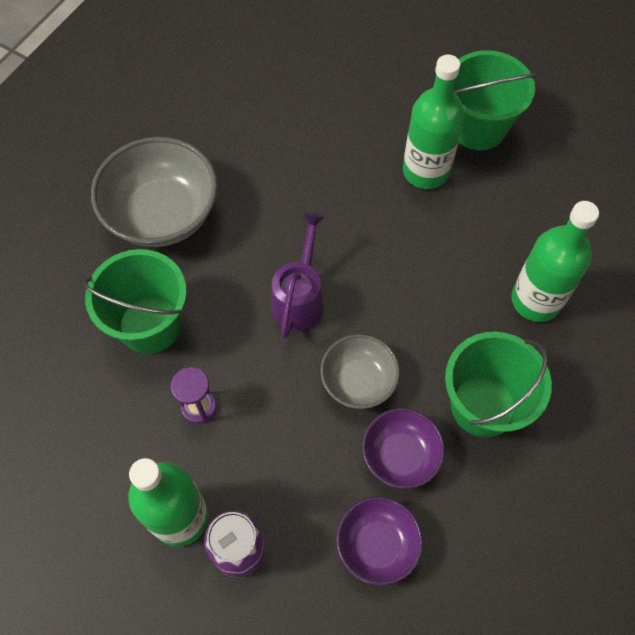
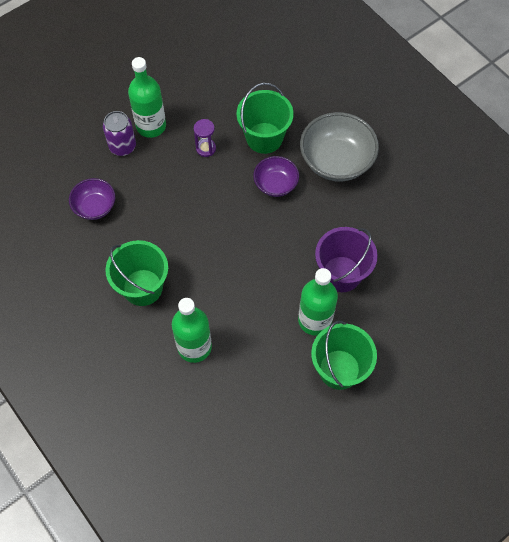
camera: 110 degrees right, 0 degrees up
purple watering can [271,212,325,339] -> none
grey bowl [320,334,400,409] -> none
purple bowl [362,408,445,489] -> purple bowl moved to [253,156,299,197]
none -> purple bucket [315,227,378,292]

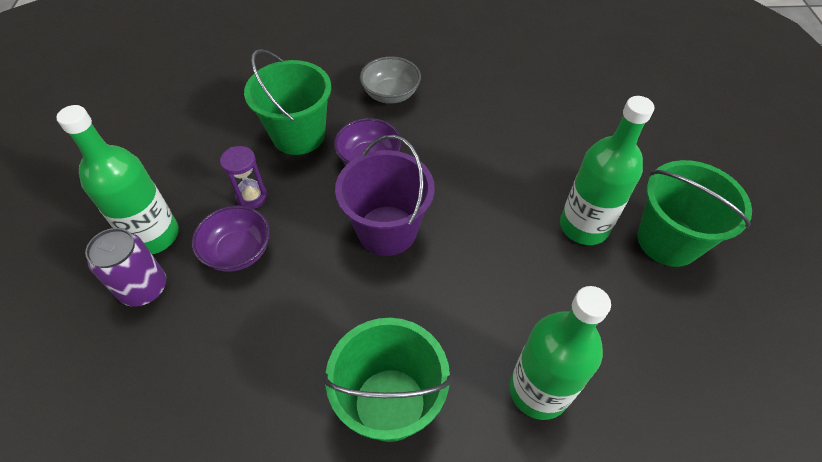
camera: 55 degrees left, 10 degrees down
purple bowl [69,178,115,220] -> purple bowl moved to [192,205,270,272]
grey bowl [300,112,379,181] -> grey bowl [360,56,421,104], size x0.58
purple bucket [315,227,378,292] -> purple bucket moved to [335,135,435,256]

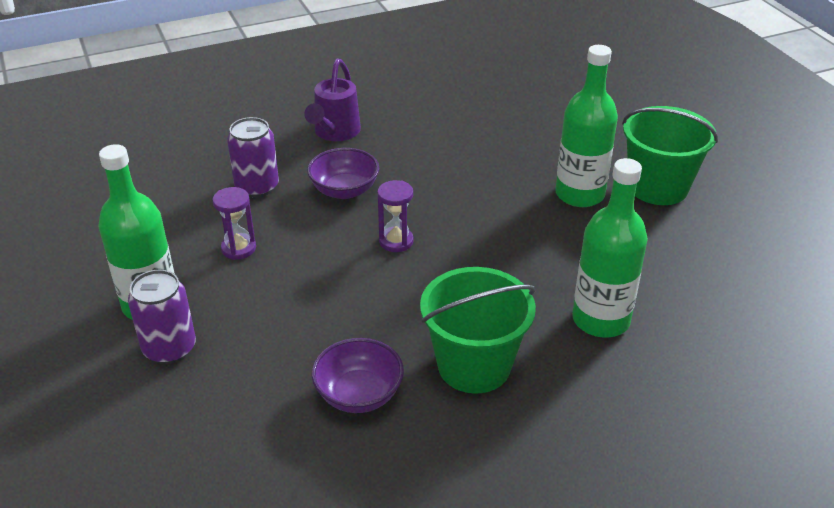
camera: 20 degrees left, 15 degrees down
purple bowl [192,205,270,272] -> purple bowl moved to [311,338,404,413]
green bucket [244,49,331,155] -> purple can [227,117,279,198]
purple bucket [335,135,435,256] -> purple hourglass [377,180,413,252]
grey bowl [360,56,421,104] -> purple watering can [304,59,361,141]

